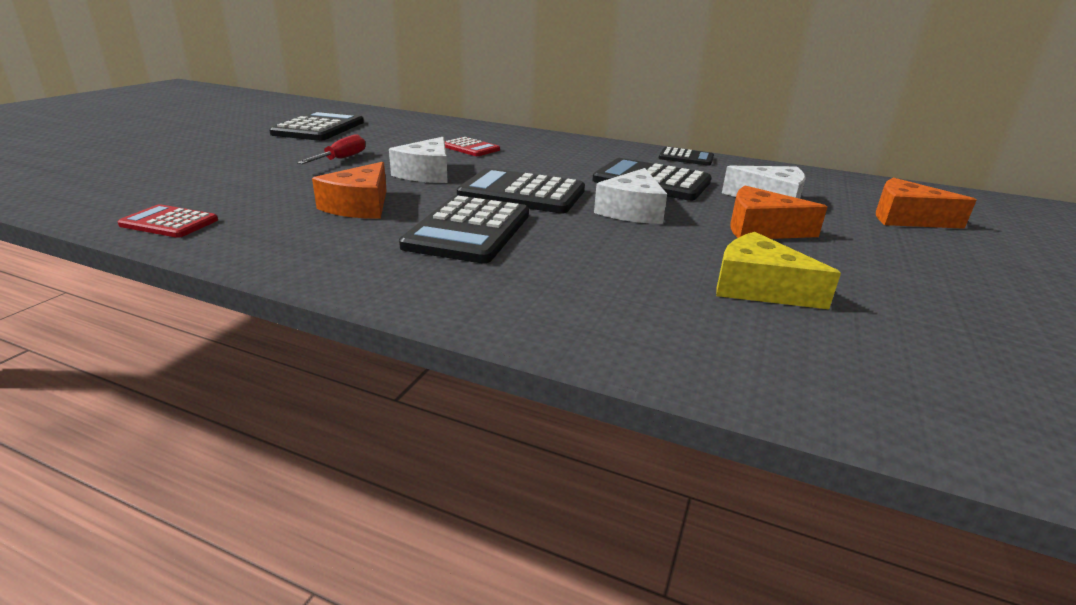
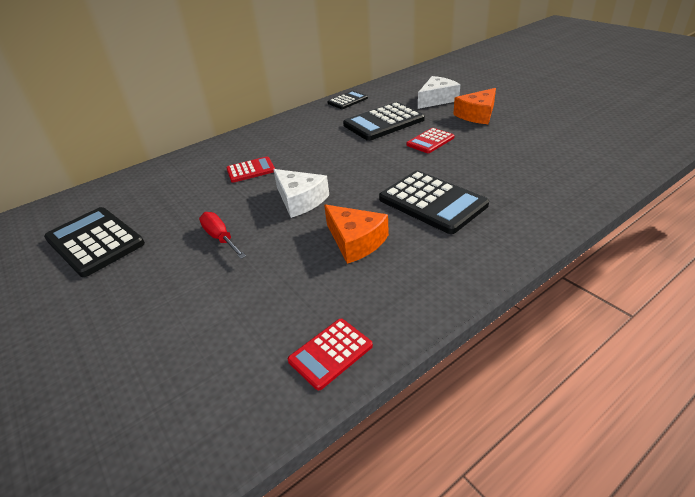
camera: 55 degrees left, 10 degrees up
black calculator [457,168,585,213] -> none
white cheese [594,168,667,224] -> red calculator [406,128,454,153]
yellow cheese [716,232,841,309] -> none
orange cheese [876,178,977,229] -> none

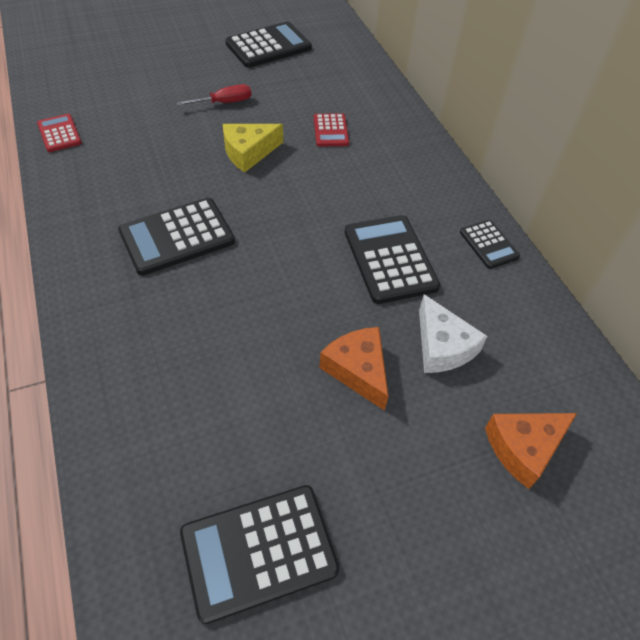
camera: 100 degrees right, 15 degrees up
white cheese [273,169,329,218] -> yellow cheese [223,124,283,172]
orange cheese [324,205,389,264] -> orange cheese moved to [485,413,577,489]
red calculator [406,128,454,153] -> none
none -> black calculator [180,485,340,624]

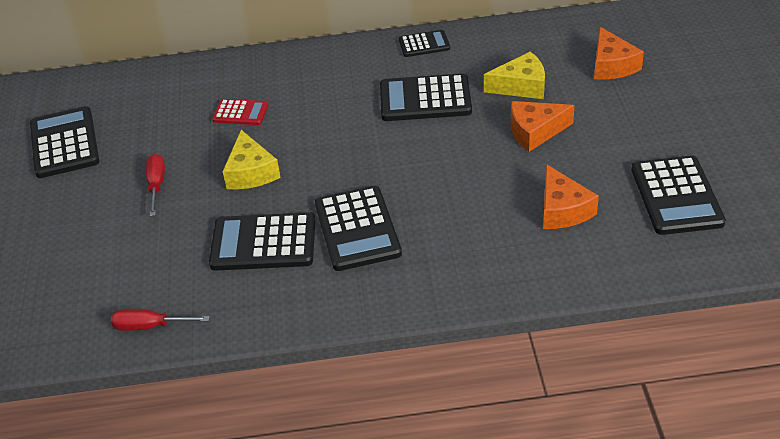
camera: 70 degrees left, 10 degrees down
red calculator [37,114,82,152] -> red screwdriver [111,309,210,331]
white cheese [419,294,488,373] -> yellow cheese [484,51,545,99]
none -> black calculator [209,212,315,271]
none -> orange cheese [543,164,599,229]

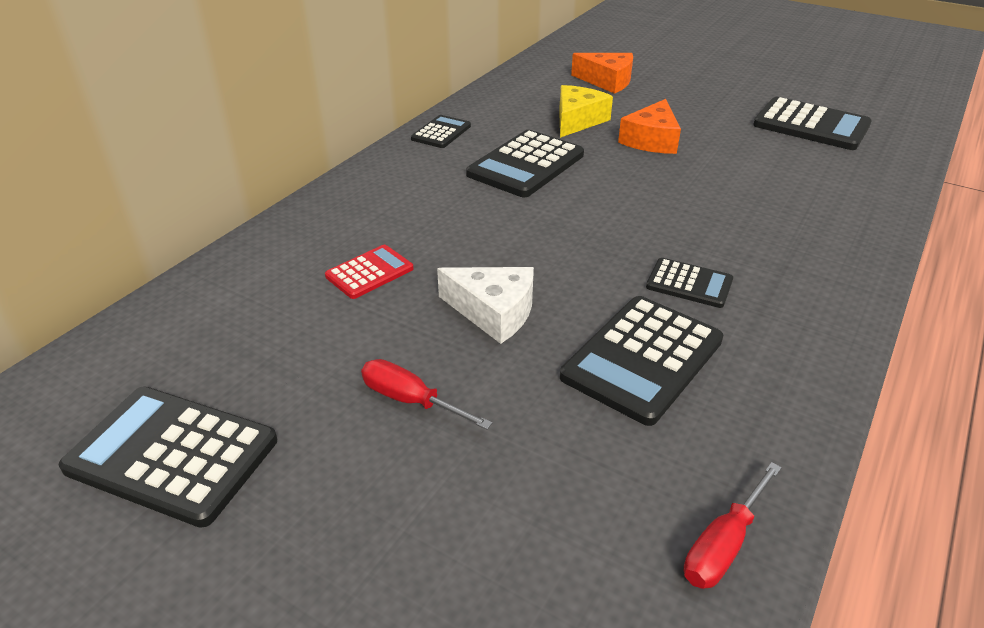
camera: 55 degrees left, 5 degrees down
yellow cheese [223,130,281,189] -> white cheese [437,267,534,344]
black calculator [315,186,402,271] -> black calculator [646,258,733,308], size x0.56
orange cheese [543,164,599,229] -> none

